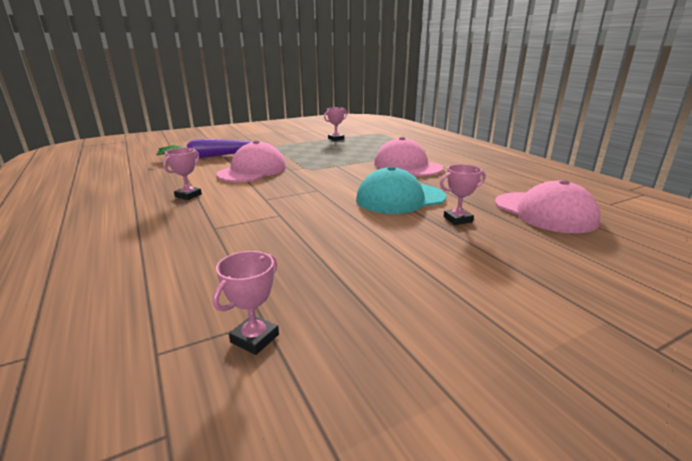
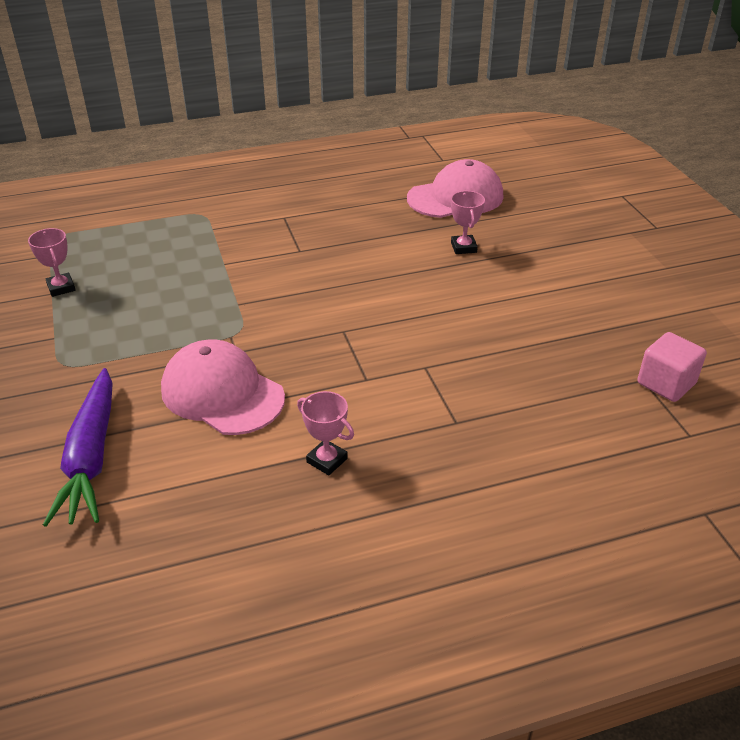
camera: 80 degrees left, 15 degrees up
pink trophy [213,251,279,355] -> pink cube [638,332,707,402]
turquoise cap [356,166,446,214] -> none
pink cap [374,137,443,176] -> none

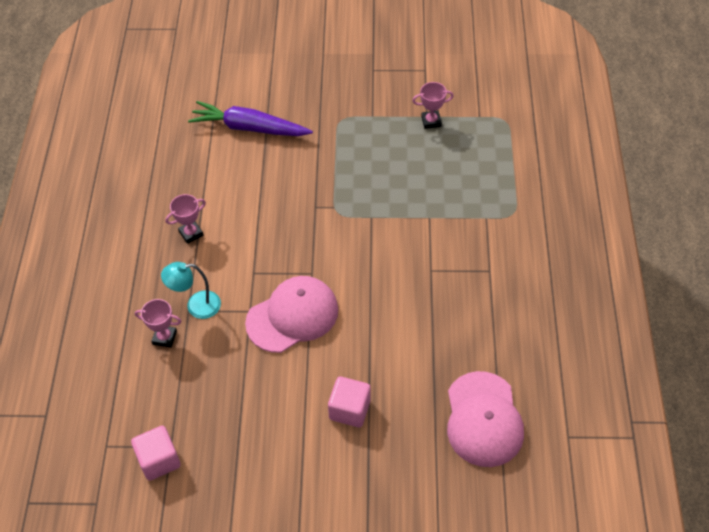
camera: 110 degrees right, 15 degrees up
pink cap [161,340,285,435] -> pink cap moved to [245,276,338,353]
pink trophy [451,191,485,254] -> pink trophy moved to [135,299,182,348]
none -> turquoise lamp [161,262,221,319]
none -> pink cube [328,377,371,427]

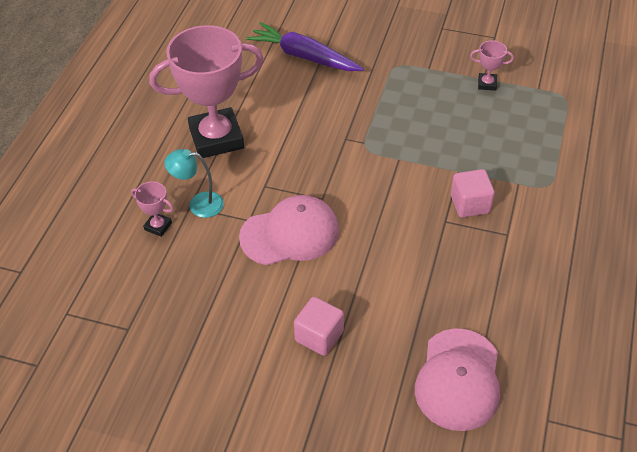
camera: 15 degrees right, 5 degrees down
pink cube [131,426,181,481] -> pink cube moved to [451,169,495,218]
pink trophy [165,194,206,244] -> pink trophy [149,25,264,158], size x2.44

